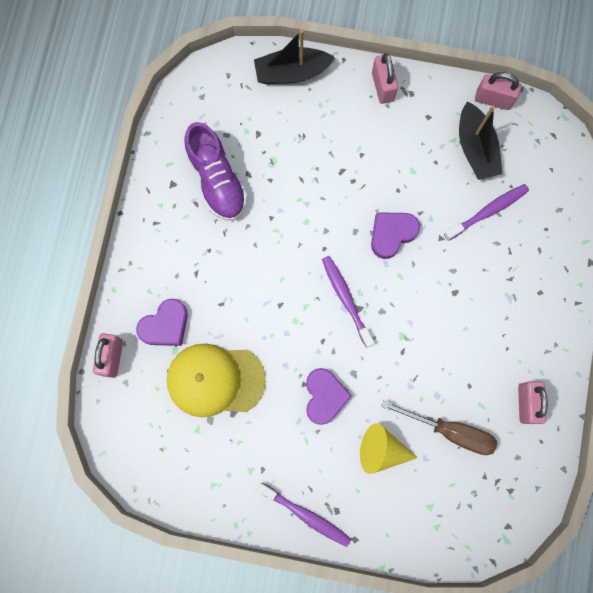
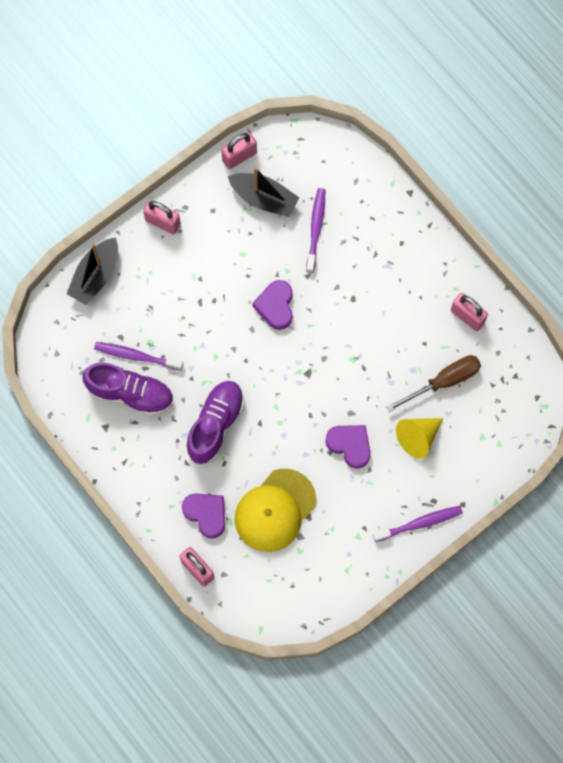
camera: 50 degrees left, 5 degrees down
purple heart [136,299,188,346] -> purple heart turned 45 degrees counterclockwise [182,493,225,539]
purple toothbrush [322,256,374,348] -> purple toothbrush moved to [94,342,183,370]
none -> purple shoe [186,381,244,464]

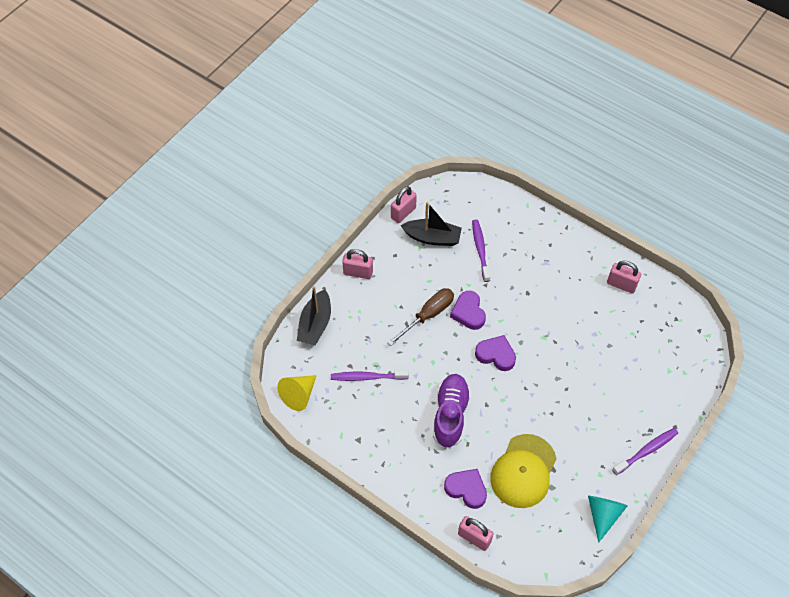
camera: 15 degrees left, 15 degrees down
purple shoe [83,363,173,416] -> none
purple heart [326,425,371,469] -> purple heart moved to [475,335,516,371]
brown screwdriver [386,355,481,412] -> brown screwdriver moved to [387,288,454,346]
yellow cone [396,418,443,459] -> yellow cone moved to [278,375,317,411]
none -> turquoise cone [588,496,628,543]

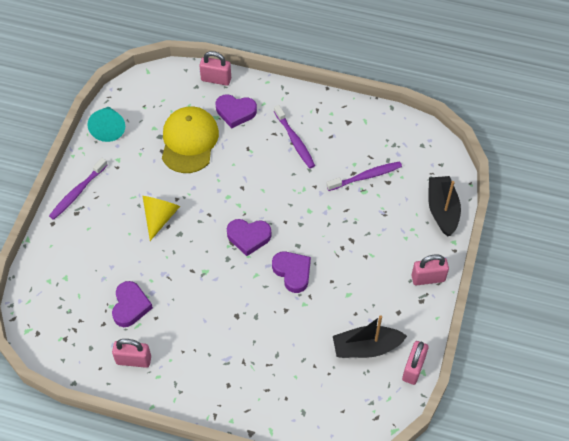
camera: 160 degrees right, 0 degrees up
yellow cone [278,375,317,411] -> yellow cone moved to [143,196,180,241]
brown screwdriver [387,288,454,346] -> none
purple shoe [433,374,471,448] -> none
purple toothbrush [472,220,490,282] -> purple toothbrush moved to [274,105,315,168]
none -> purple heart [112,281,153,327]

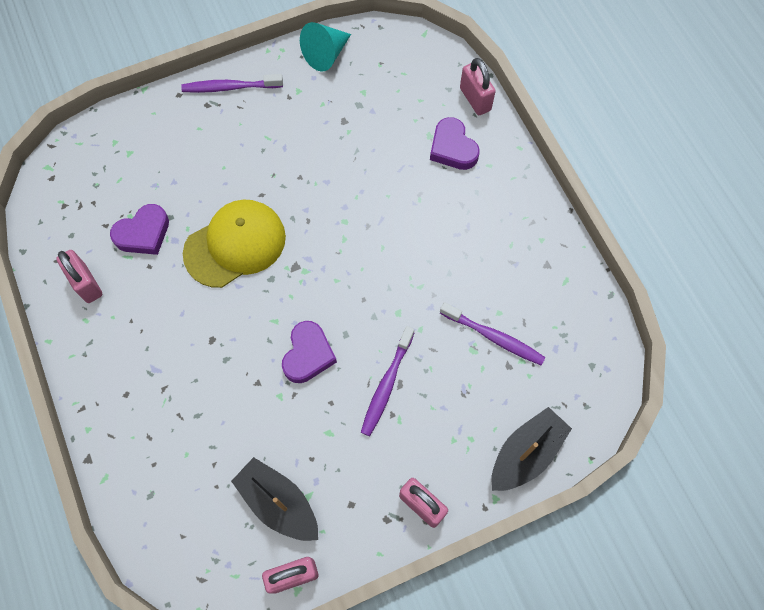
camera: 50 degrees right, 10 degrees up
yellow cone [143,196,180,241] -> none
yellow cap [162,106,219,173] -> yellow cap moved to [183,199,286,288]
purple heart [227,219,272,256] -> none
purple toothbrush [274,105,315,168] -> purple toothbrush moved to [361,326,414,436]

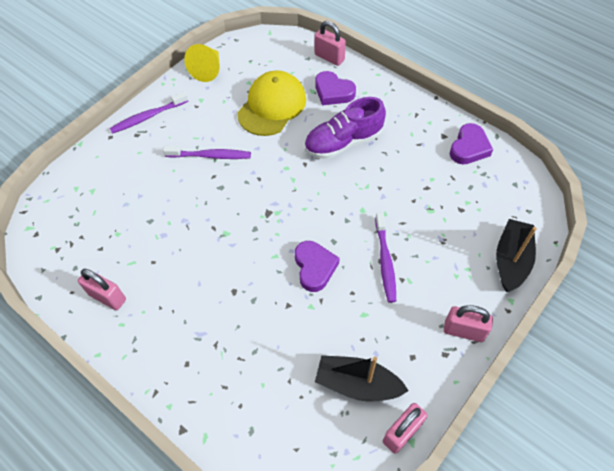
camera: 25 degrees left, 10 degrees down
purple heart [110,204,169,255] -> purple heart moved to [450,123,493,165]
yellow cap [183,199,286,288] -> yellow cap moved to [237,70,306,136]
turquoise cone [300,22,351,71] -> yellow cone [184,44,220,82]
purple toothbrush [440,302,546,365] -> purple toothbrush moved to [163,146,251,159]
none -> purple shoe [305,97,386,159]

